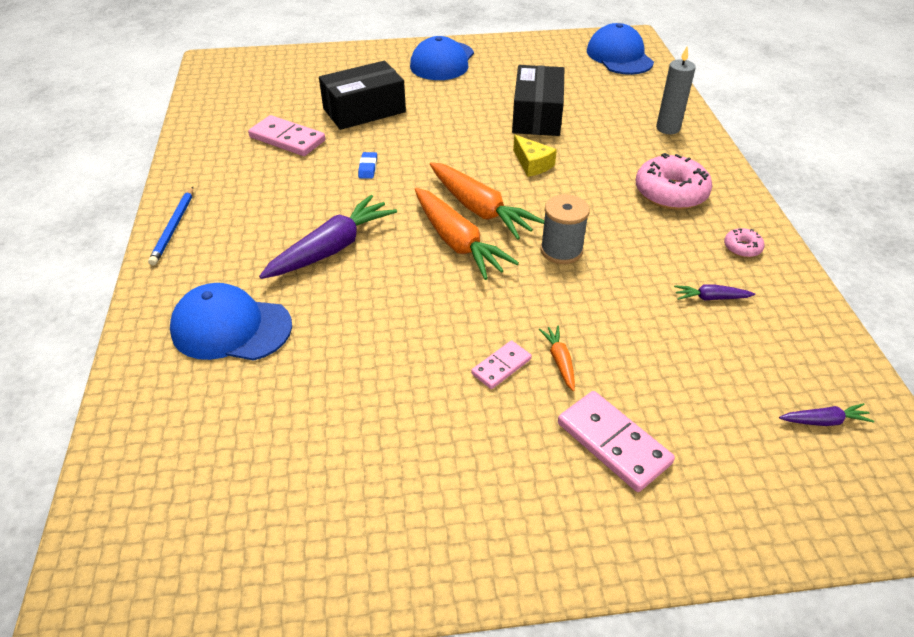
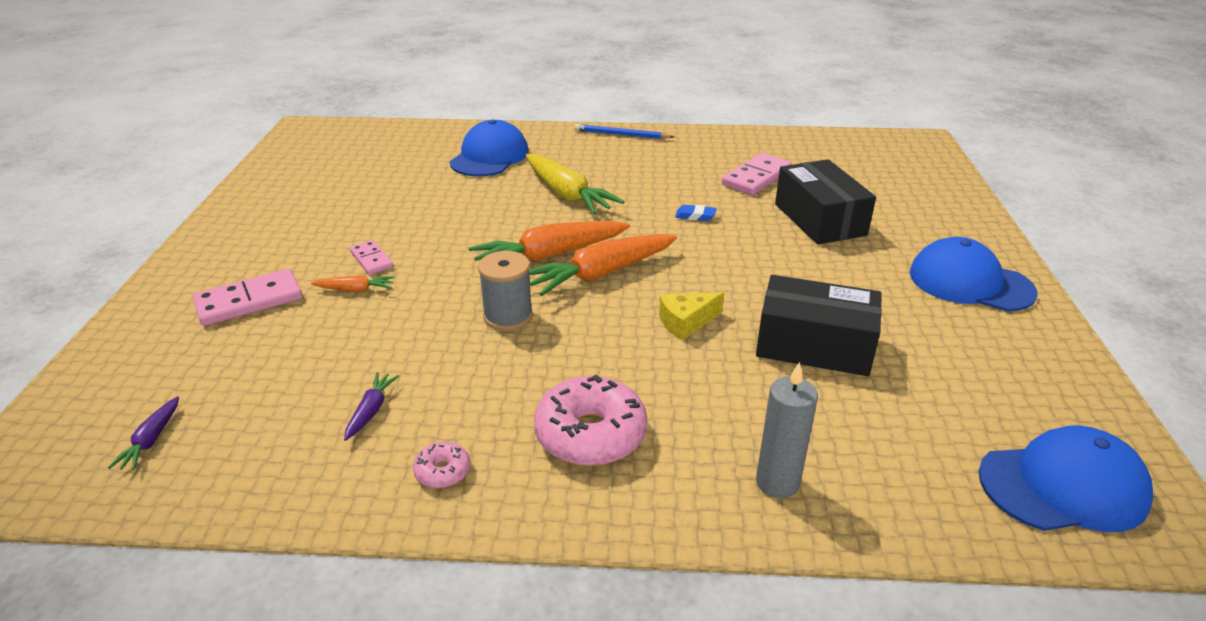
camera: 100 degrees right, 10 degrees down
purple carrot [259,195,397,279] -> yellow carrot [526,154,625,214]

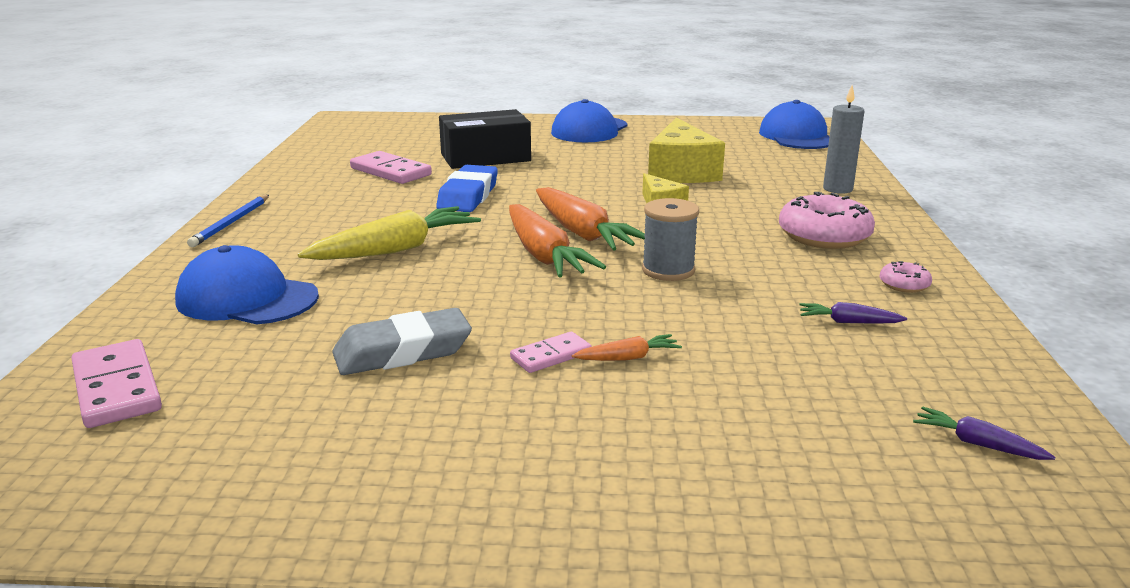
camera: 90 degrees left, 10 degrees down
purple carrot [108,396,179,471] -> purple carrot turned 150 degrees counterclockwise [913,407,1056,460]
pink domino [193,269,303,326] -> pink domino moved to [71,339,162,428]
orange carrot [311,275,395,292] -> orange carrot turned 75 degrees clockwise [572,334,682,361]
blue eraser [675,205,717,221] -> blue eraser [436,165,498,212], size x2.16
black box [756,275,882,376] -> yellow cheese [648,118,725,183]
none -> grey eraser [332,308,472,375]

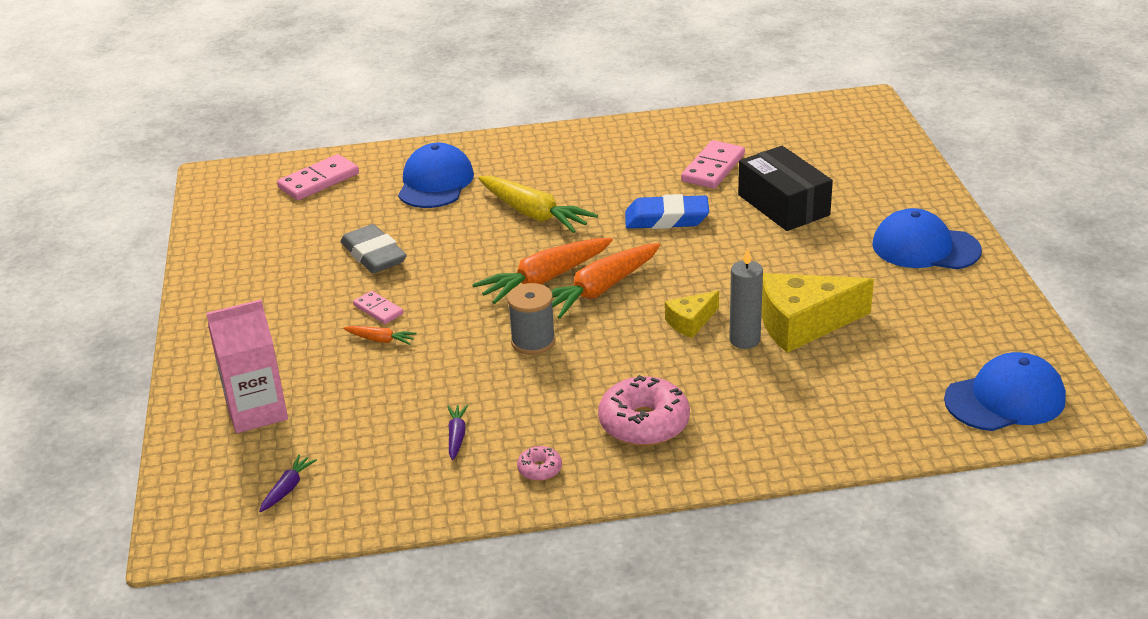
camera: 80 degrees right, 10 degrees up
blue pencil [187,195,269,247] -> none
orange carrot [572,334,682,361] -> orange carrot turned 45 degrees counterclockwise [343,326,417,345]
grey candle [823,85,865,194] -> grey candle moved to [729,248,763,349]
none -> pink carton [206,300,288,433]

